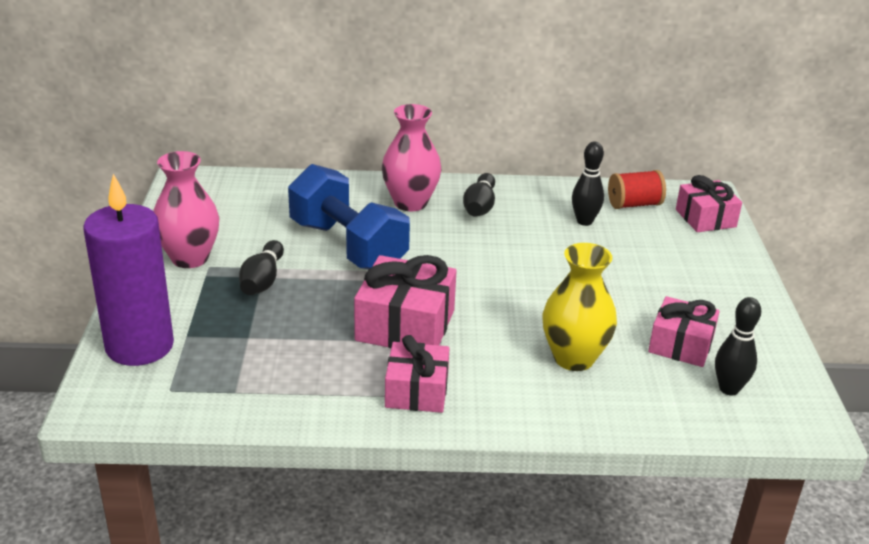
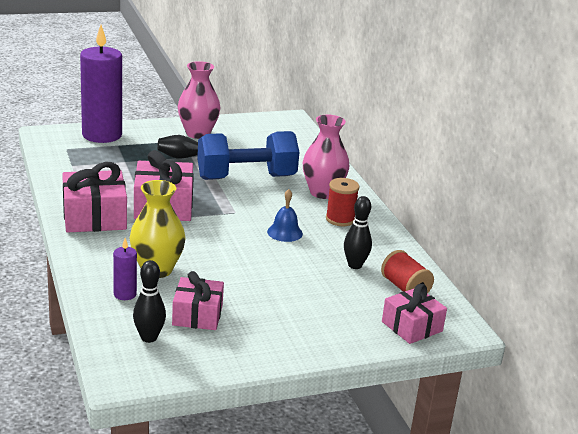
camera: 70 degrees right, 5 degrees down
blue dumbbell [288,164,410,270] -> blue dumbbell turned 45 degrees clockwise [197,131,299,180]
pink gift [385,335,449,413] -> pink gift [62,162,127,233], size x1.50
black bowling pin [463,173,495,217] -> red spool [326,178,360,226]
none -> purple candle [113,238,137,300]
none -> blue bell [267,189,303,242]

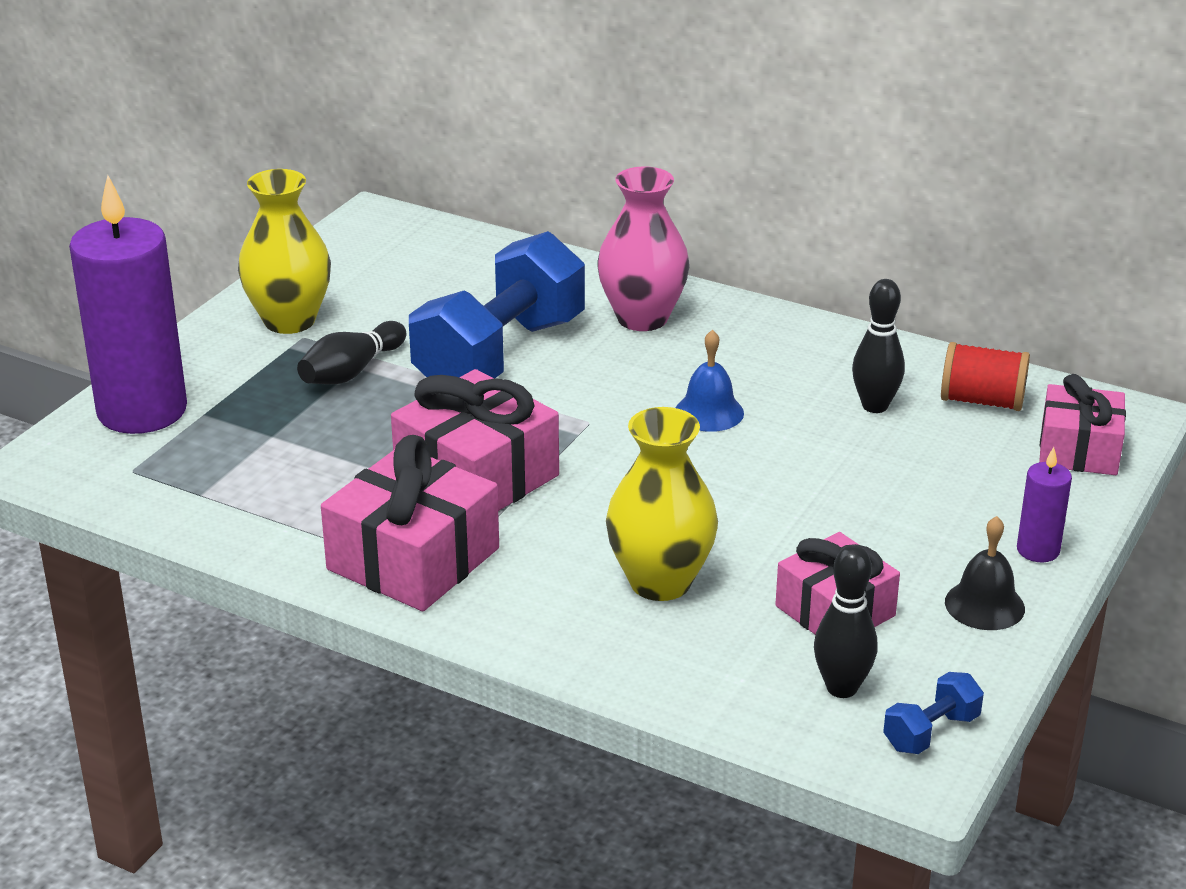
camera: 40 degrees left, 5 degrees up
purple candle [113,238,137,300] -> purple candle moved to [1017,447,1072,562]
pink vase [178,61,220,139] -> yellow vase [238,169,331,334]
red spool [326,178,360,226] -> none
none -> blue dumbbell [883,672,984,754]
none -> black bell [945,516,1025,630]

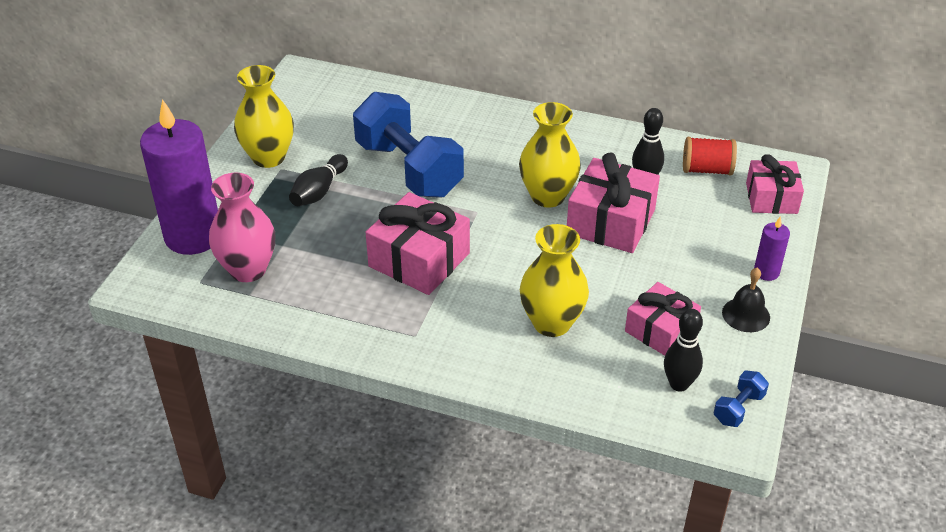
camera: 10 degrees left, 10 degrees up
pink gift [321,435,499,611] -> pink gift moved to [567,152,660,253]
blue dumbbell [409,231,585,378] -> blue dumbbell turned 60 degrees counterclockwise [353,92,464,198]
pink vase [597,167,690,331] -> pink vase moved to [209,173,275,282]
blue bell [676,330,744,432] -> yellow vase [519,102,581,208]

